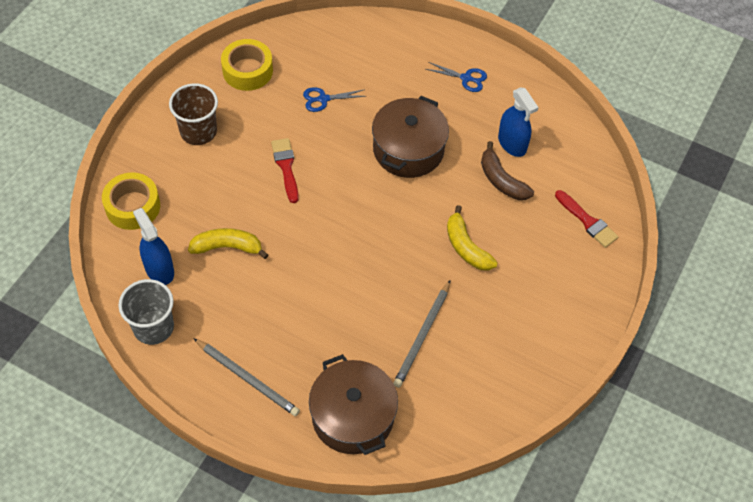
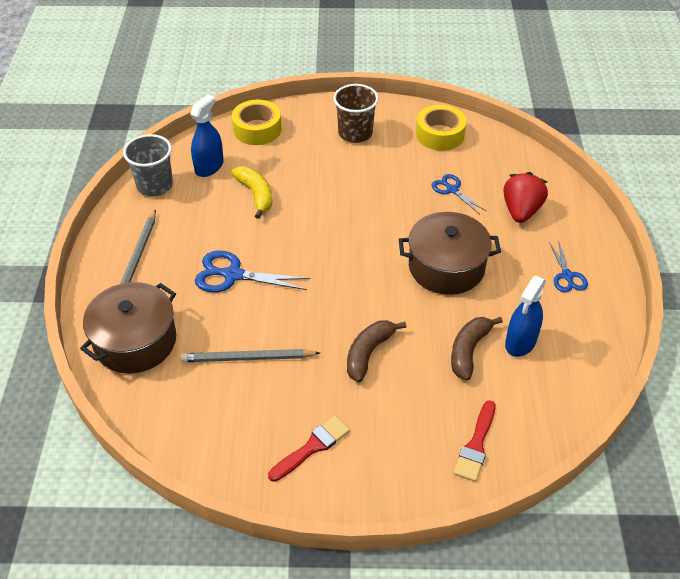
camera: 65 degrees right, 10 degrees down
red brush [271,138,299,203] -> red brush moved to [268,415,350,482]
yellow banana [447,205,498,271] -> brown banana [347,320,406,382]
none -> blue scissors [195,250,311,292]
none -> red strawberry [503,172,548,223]

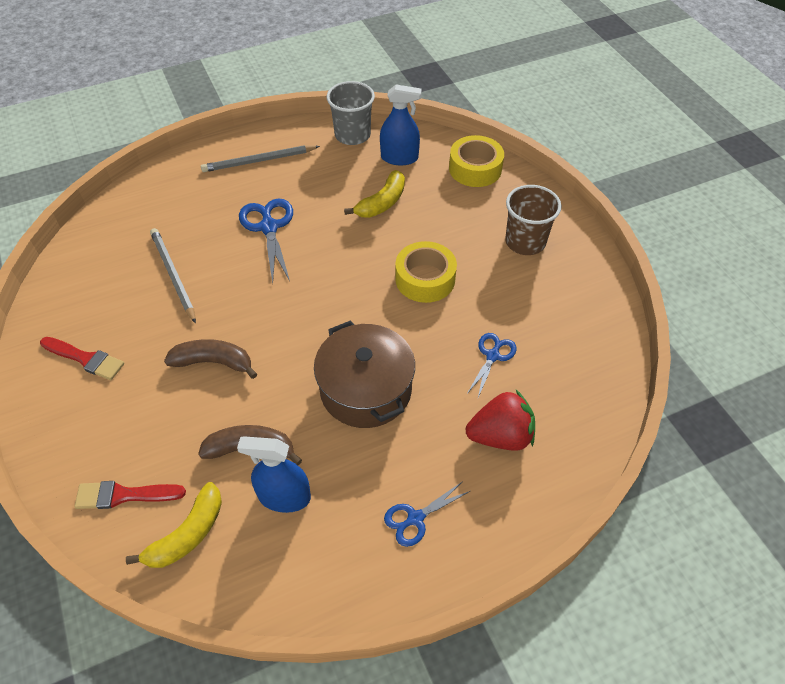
camera: 65 degrees right, 5 degrees up
brown pot [80,282,176,373] -> none
yellow tape [416,105,466,151] -> yellow tape moved to [395,241,457,303]
none -> yellow banana [126,482,222,568]

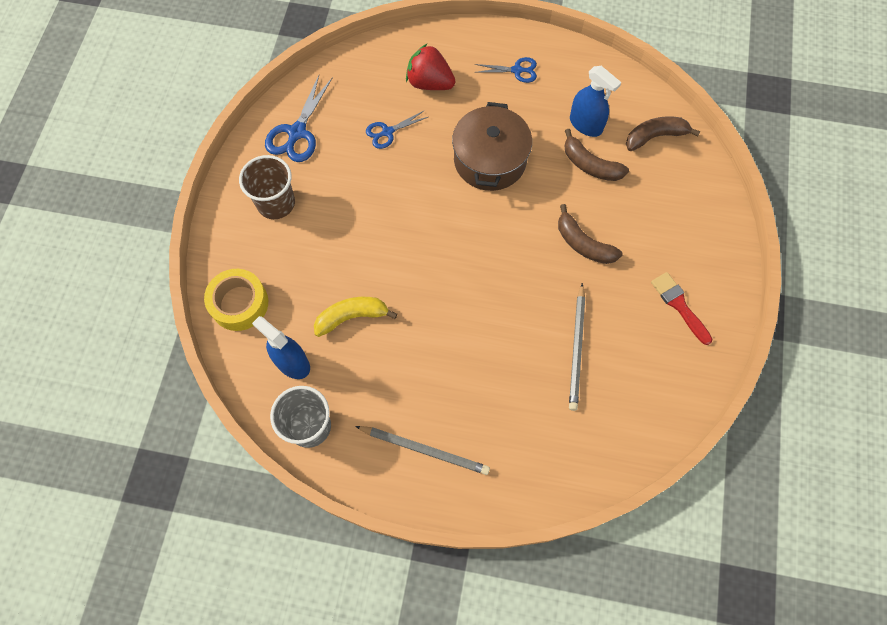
camera: 145 degrees left, 15 degrees up
red brush [75,481,186,509] -> none
yellow banana [126,482,222,568] -> brown banana [626,116,700,151]
blue scissors [239,199,293,283] -> blue scissors moved to [265,75,333,162]
yellow tape [395,241,457,303] -> none

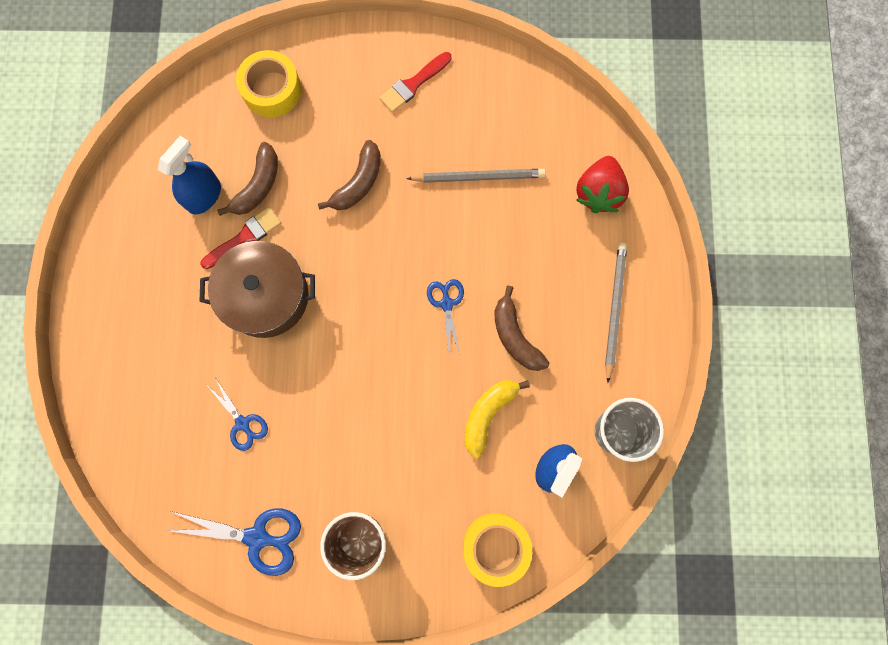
camera: 100 degrees left, 10 degrees up
yellow banana [314,297,397,337] -> yellow banana turned 60 degrees clockwise [464,380,530,458]
red strawberry [406,44,455,90] -> red strawberry moved to [576,156,629,213]
blue scissors [475,57,537,83] -> blue scissors moved to [427,279,464,356]
brown banana [626,116,700,151] -> brown banana moved to [494,286,549,371]
none -> red brush [200,207,281,269]
none -> yellow tape [236,50,302,117]

